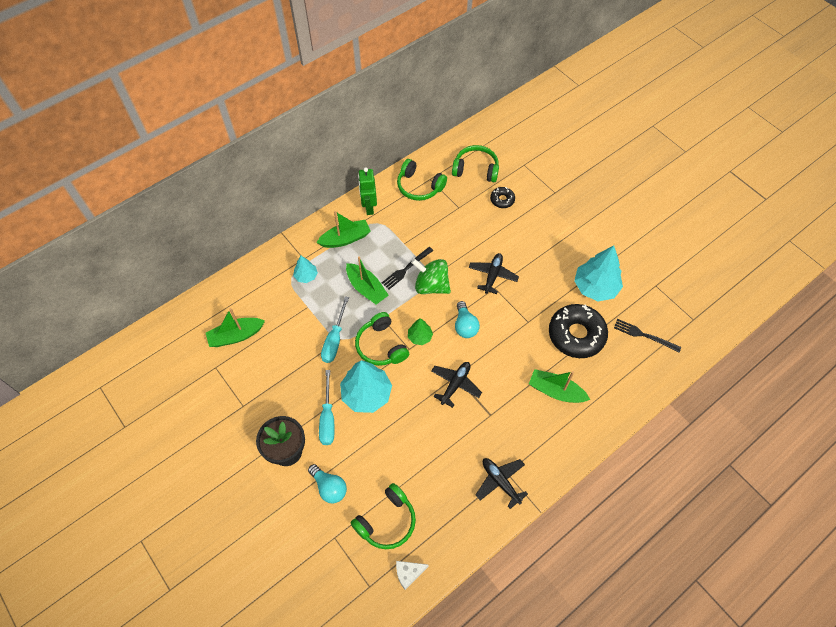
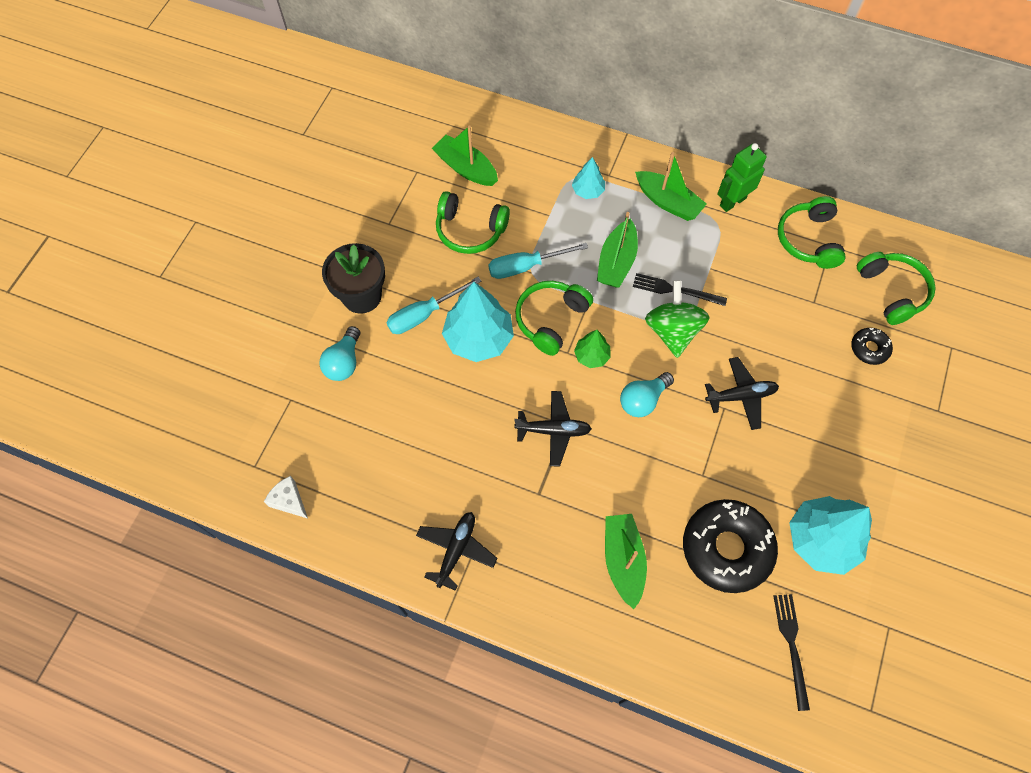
camera: 60 degrees right, 5 degrees up
green headphones [351,483,416,549] -> green headphones moved to [436,191,510,254]

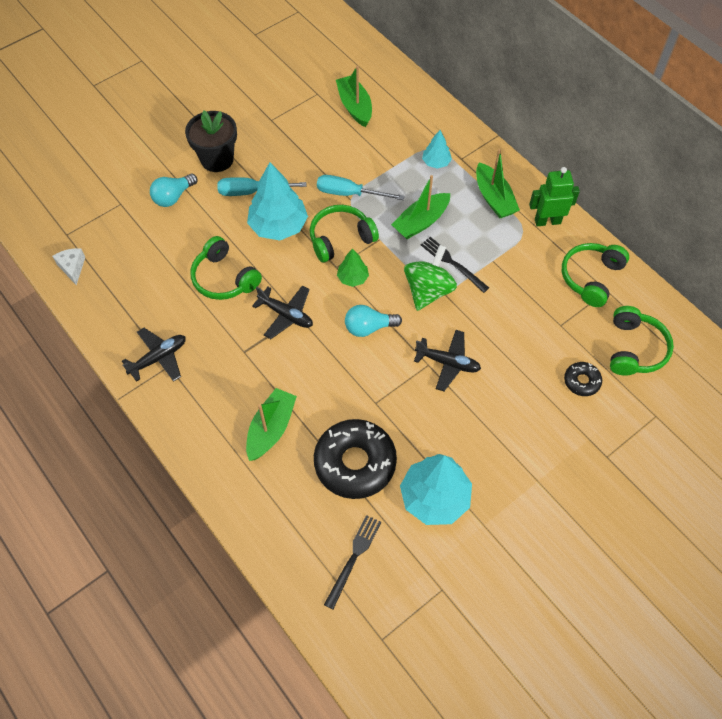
camera: 30 degrees right, 5 degrees down
green headphones [436,191,510,254] -> green headphones moved to [191,236,262,300]

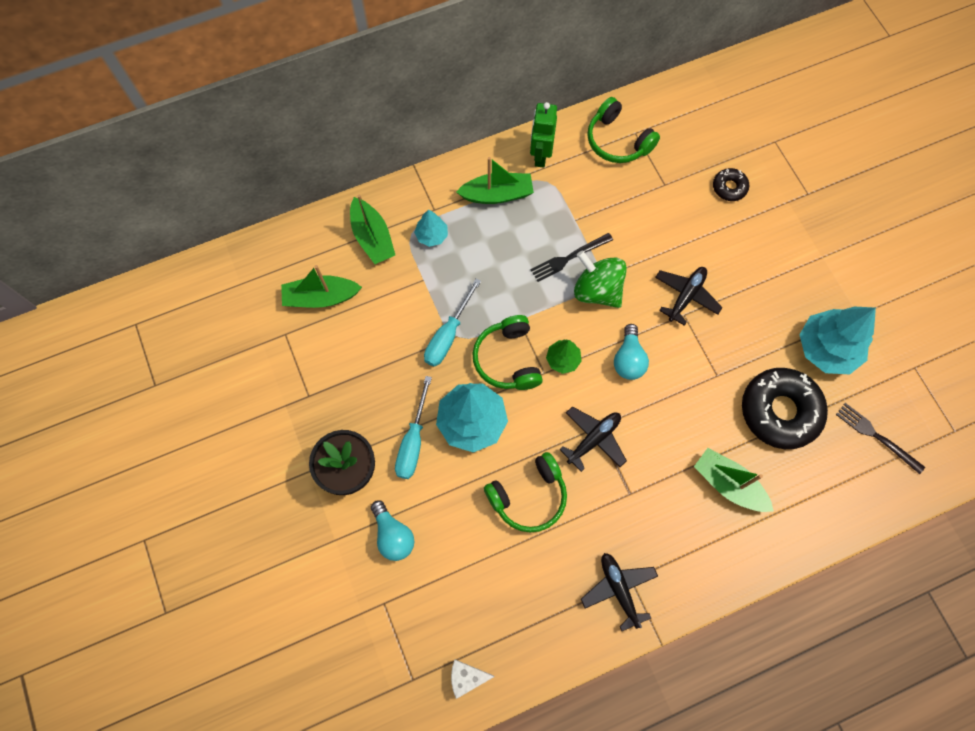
camera: 75 degrees left, 10 degrees up
green boat [391,175,450,239] -> green boat moved to [350,194,395,264]
green headphones [610,306,674,376] -> none

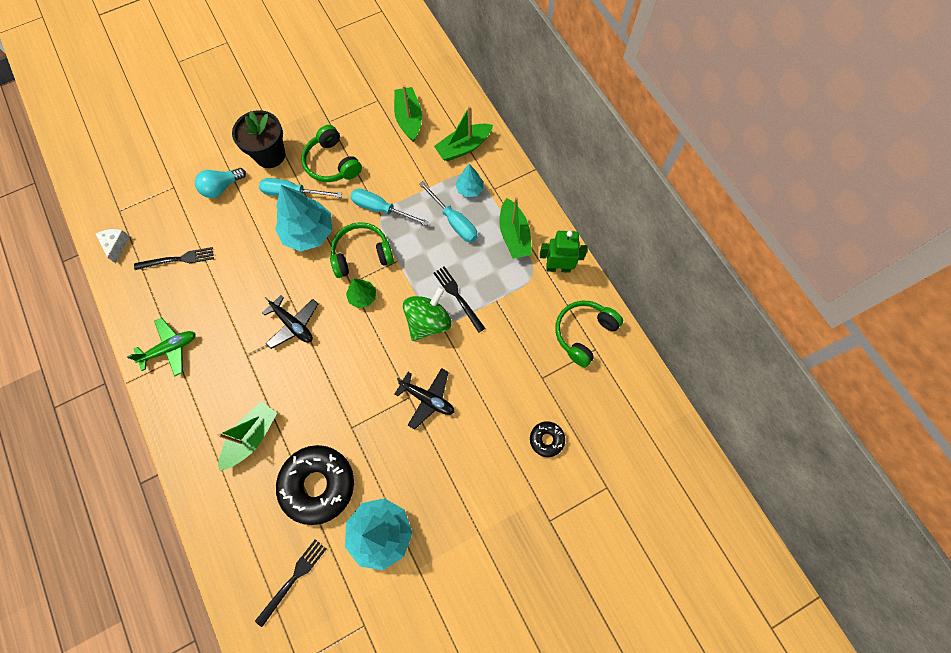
camera: 85 degrees right, 0 degrees up
green headphones [484,452,567,533] -> green headphones moved to [301,125,362,182]
black plane [581,553,658,631] -> green plane [127,318,196,376]
turquoise light bulb [614,324,649,380] -> none
none -> black fork [134,247,214,270]
none -> turquoise screwdriver [419,181,478,242]

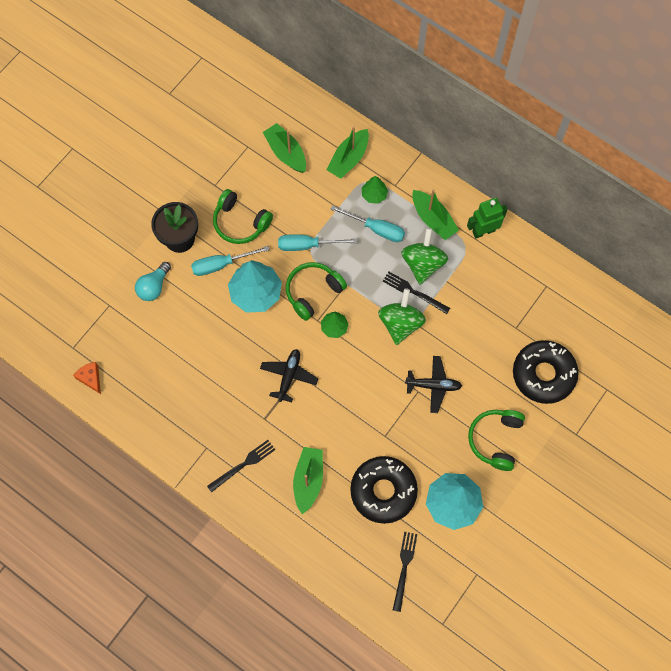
camera: 25 degrees left, 0 degrees up
white cheese [96,229,130,263] -> orange cheese [73,362,101,394]
green plane [127,318,196,376] -> none
black fork [134,247,214,270] -> black fork moved to [207,440,275,492]
black plane [262,295,318,349] -> black plane turned 90 degrees counterclockwise [260,349,318,403]
turquoise tree [456,164,483,197] -> green tree [362,176,388,204]
black donut [530,421,565,457] -> black donut [513,340,579,404], size x2.10
green headphones [555,301,623,367] -> green headphones moved to [468,410,525,471]
none -> green spinning top [401,228,448,285]

